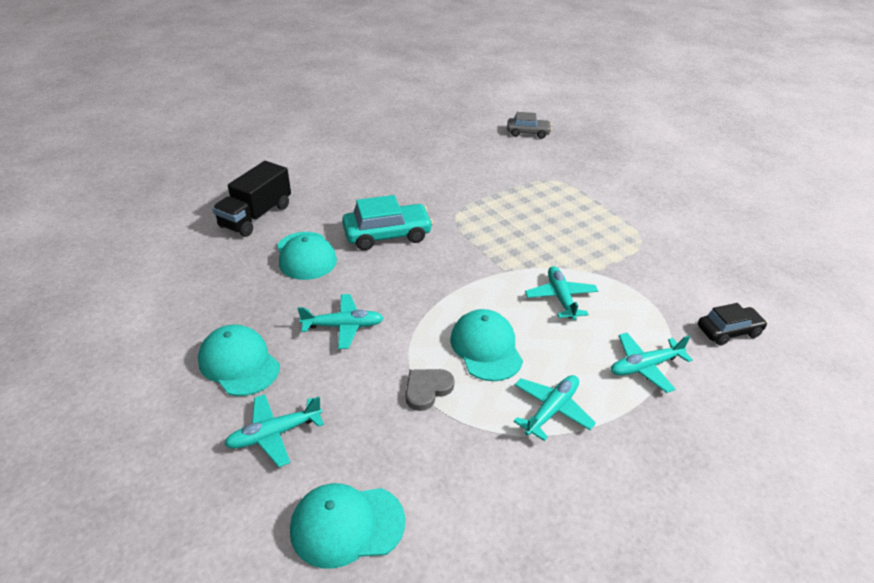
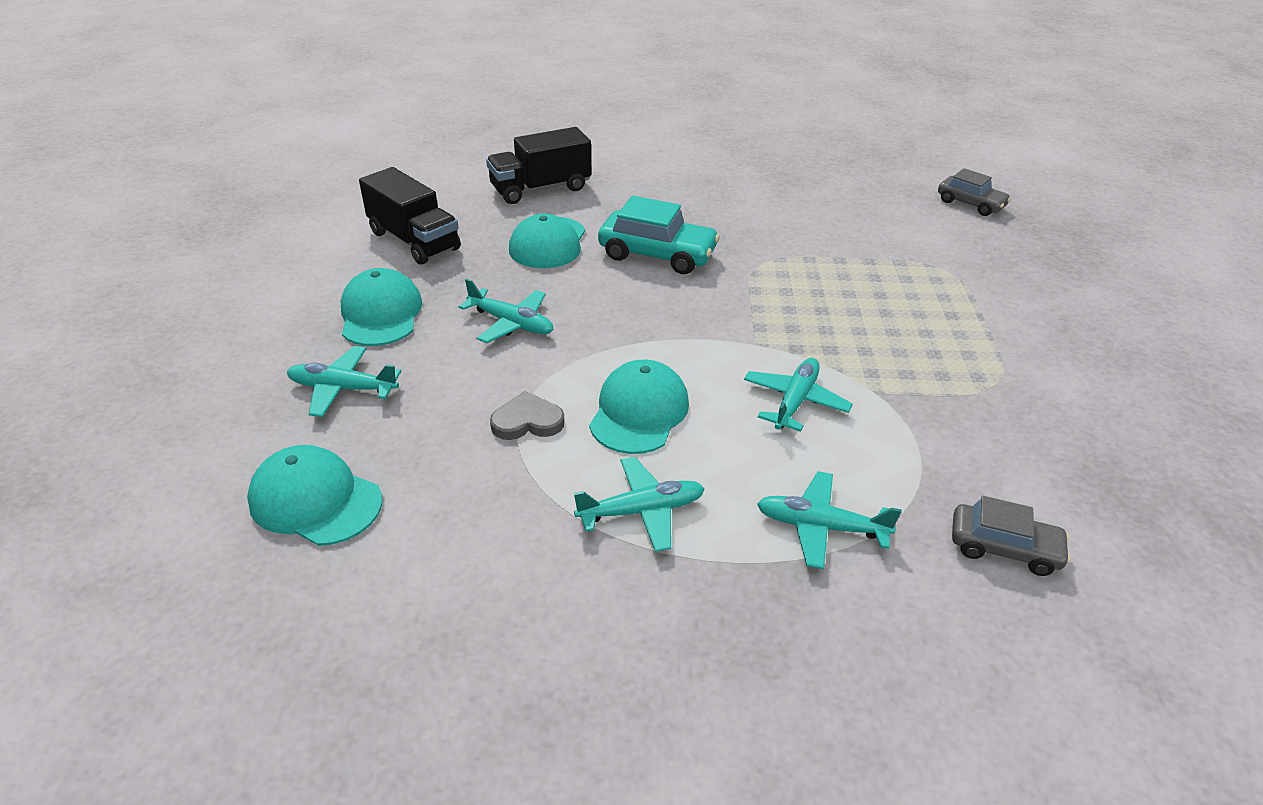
camera: 35 degrees right, 0 degrees up
black car [698,303,767,346] -> grey car [952,496,1071,576]
none -> black truck [359,167,461,265]

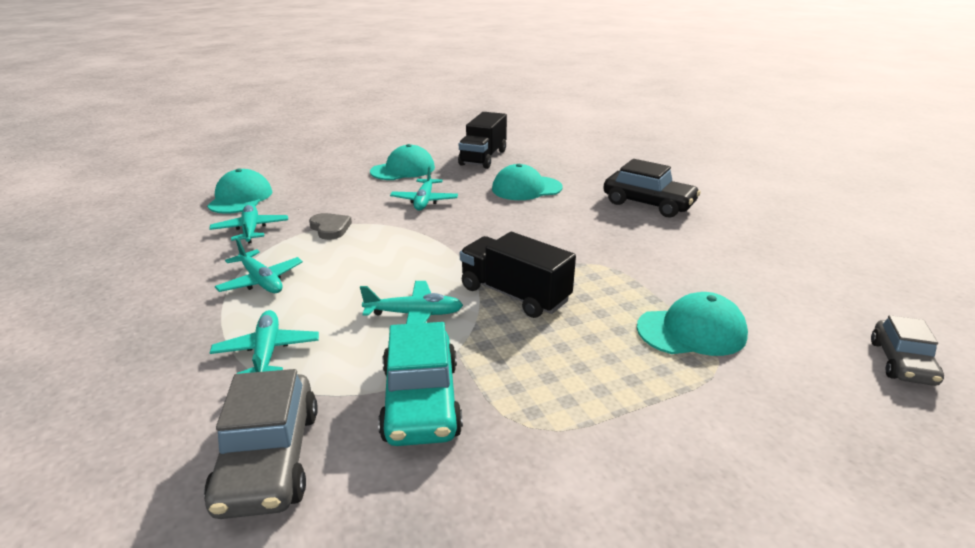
camera: 65 degrees right, 10 degrees down
turquoise plane [287,346,401,417] -> turquoise plane moved to [209,204,288,244]
black truck [486,127,591,204] -> black truck moved to [460,232,576,318]
turquoise cap [589,360,689,454] -> turquoise cap moved to [637,292,748,356]
turquoise car [598,196,720,274] -> turquoise car moved to [378,322,463,446]
grey car [952,496,1071,576] -> grey car [204,369,318,519], size x1.57
none -> black car [603,159,701,217]

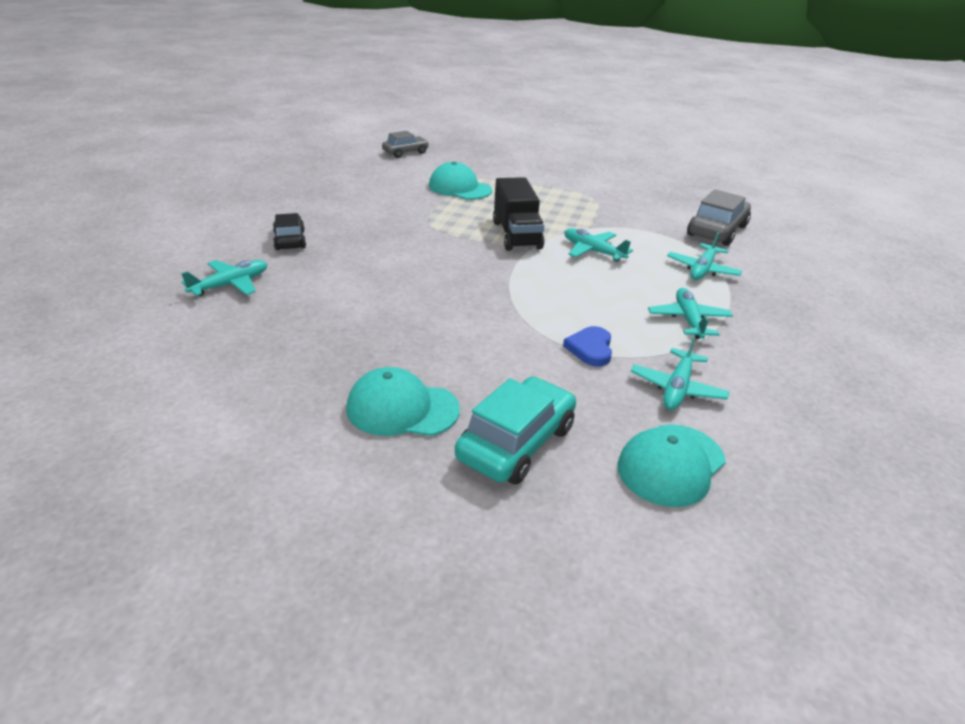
camera: 140 degrees left, 5 degrees up
grey heart [309,213,352,240] -> blue heart [563,326,612,366]
turquoise car [378,322,463,446] -> turquoise car moved to [455,376,576,484]
turquoise plane [390,166,458,211] -> turquoise plane moved to [181,260,267,296]
black truck [458,112,507,169] -> none
turquoise cap [492,164,563,200] -> none
black car [603,159,701,217] -> black car [273,213,306,250], size x0.64

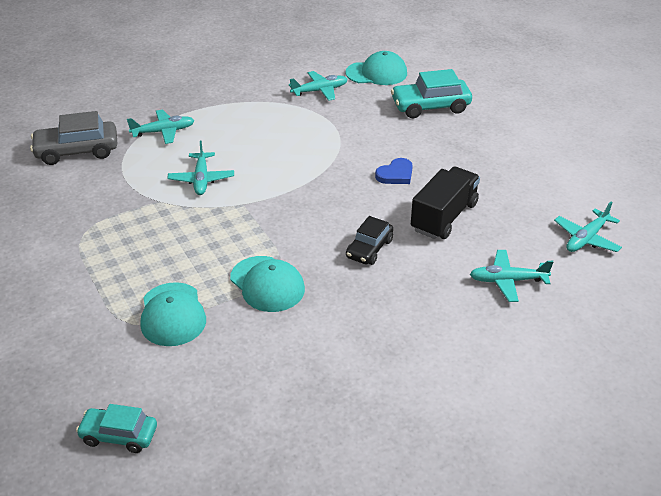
camera: 135 degrees left, 5 degrees up
black car [273,213,306,250] -> black car moved to [346,216,393,265]
turquoise cap [346,367,460,436] -> turquoise cap moved to [230,256,305,312]
grey car [382,131,429,158] -> turquoise car [76,404,157,453]
black truck [493,177,544,251] -> black truck moved to [411,167,480,239]
blue heart [563,326,612,366] -> blue heart moved to [375,158,413,184]
turquoise plane [648,288,733,339] -> turquoise plane moved to [554,202,622,252]

